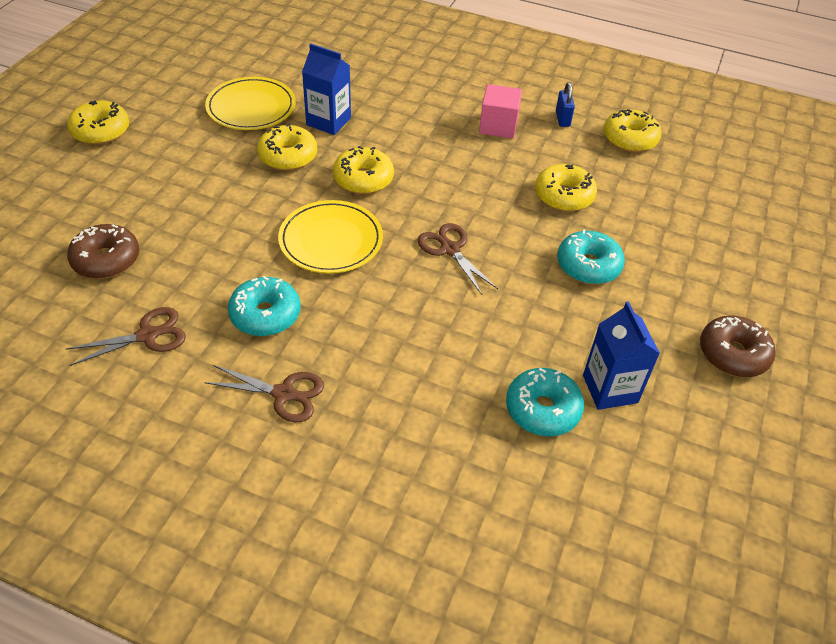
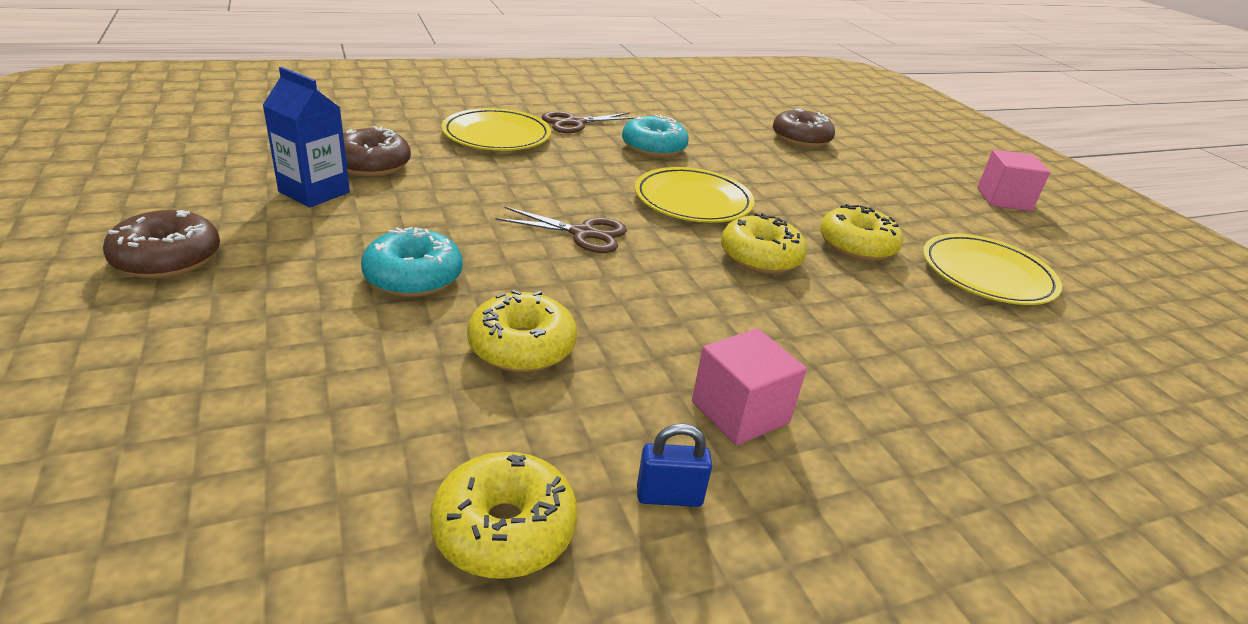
camera: 135 degrees right, 15 degrees down
brown scissors [66,307,186,366] -> none
yellow donut [67,100,129,145] -> pink cube [977,150,1050,211]
blue carton [302,43,351,135] -> none
turquoise donut [506,368,584,436] -> brown donut [343,126,411,177]
blue padlock [556,82,575,127] -> blue padlock turned 45 degrees counterclockwise [637,423,712,507]
none -> yellow plate [442,108,551,151]

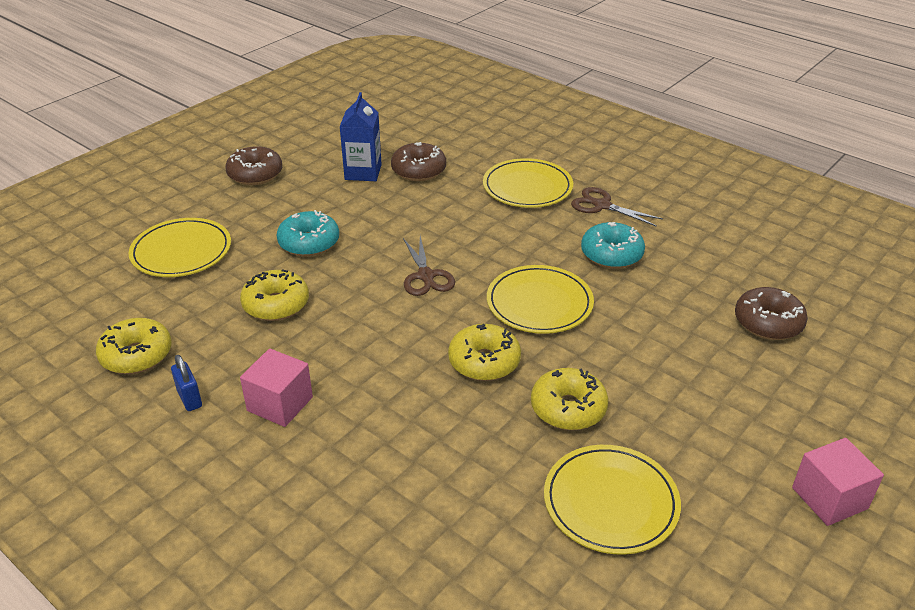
camera: 65 degrees right, 5 degrees up
none -> yellow plate [129,218,231,277]

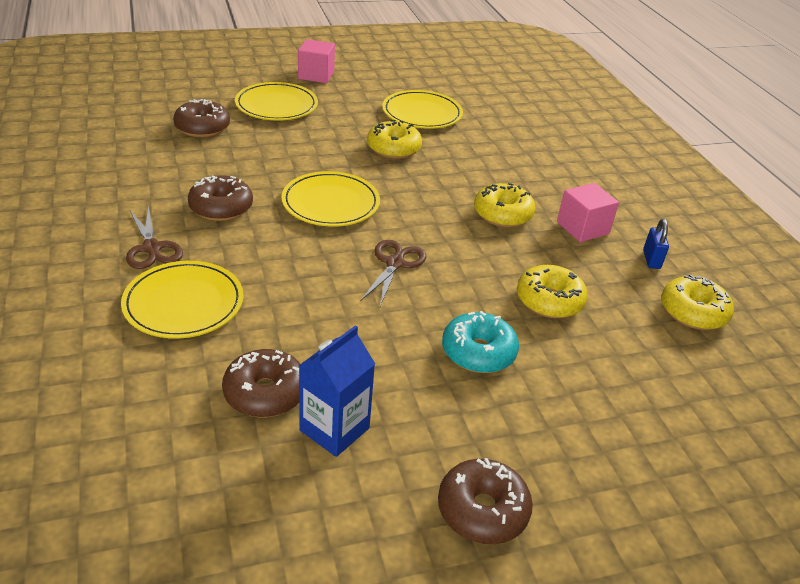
camera: 150 degrees left, 0 degrees up
yellow plate [129,218,231,277] -> yellow plate moved to [235,82,318,121]
yellow donut [448,324,521,381] -> yellow donut moved to [474,183,536,227]
turquoise donut [581,222,645,269] -> brown donut [188,175,253,221]

